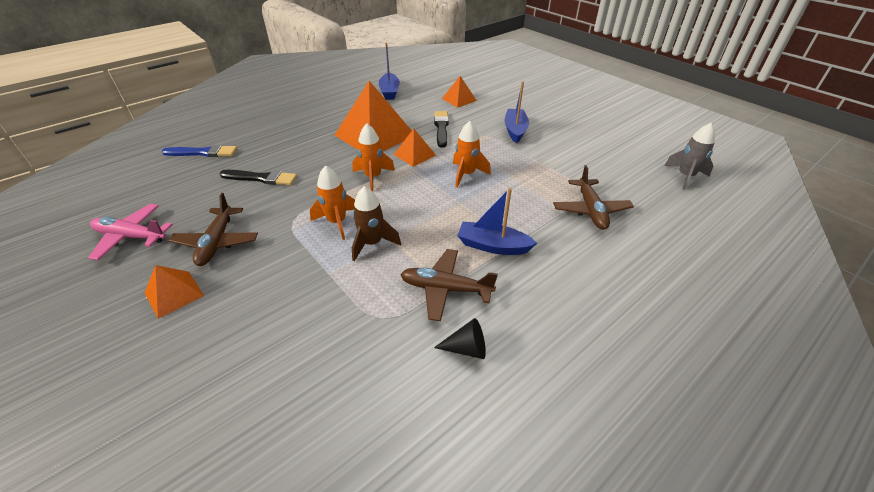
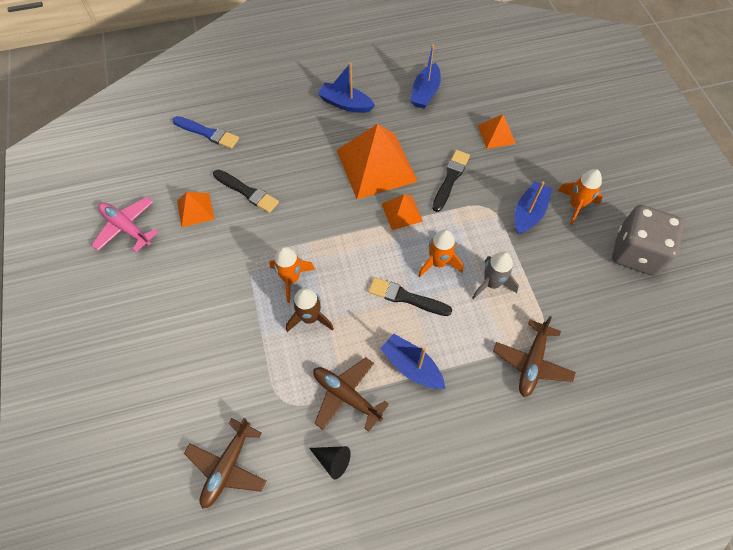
camera: 25 degrees right, 20 degrees up
orange pyramid [145,265,204,319] -> orange pyramid moved to [177,192,215,227]
brown plane [168,193,258,266] -> brown plane moved to [184,418,267,509]
orange rocket [352,124,395,191] -> orange rocket moved to [558,169,603,225]
grey rocket [664,123,715,190] -> grey rocket moved to [472,251,519,299]
none -> blue boat [318,63,375,113]
none -> black brush [368,277,452,316]
none -> grey dice [612,205,684,276]

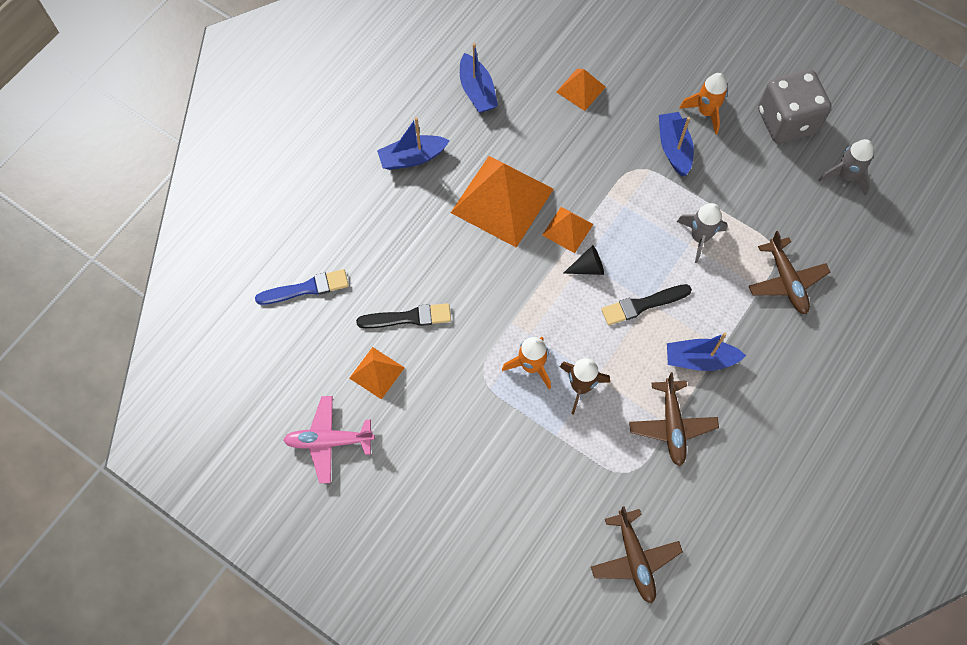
camera: 40 degrees left, 5 degrees up
black cone [309,446,351,479] -> black cone moved to [563,245,604,275]
brown plane [313,358,389,432] -> brown plane turned 90 degrees counterclockwise [629,372,719,466]
orange rocket [418,229,463,278] -> none
black brush [432,150,470,212] -> none
none -> grey rocket [819,139,874,196]

